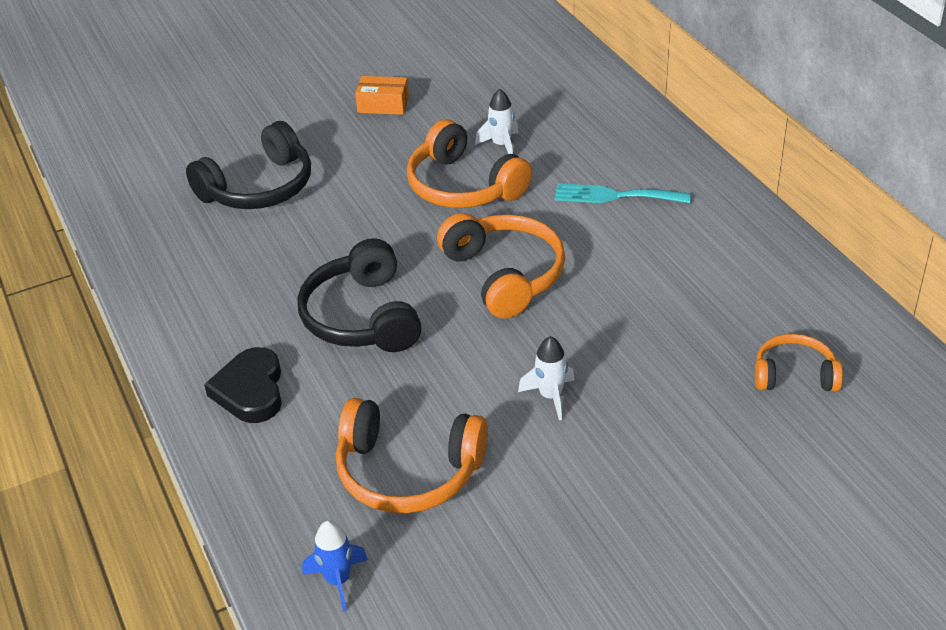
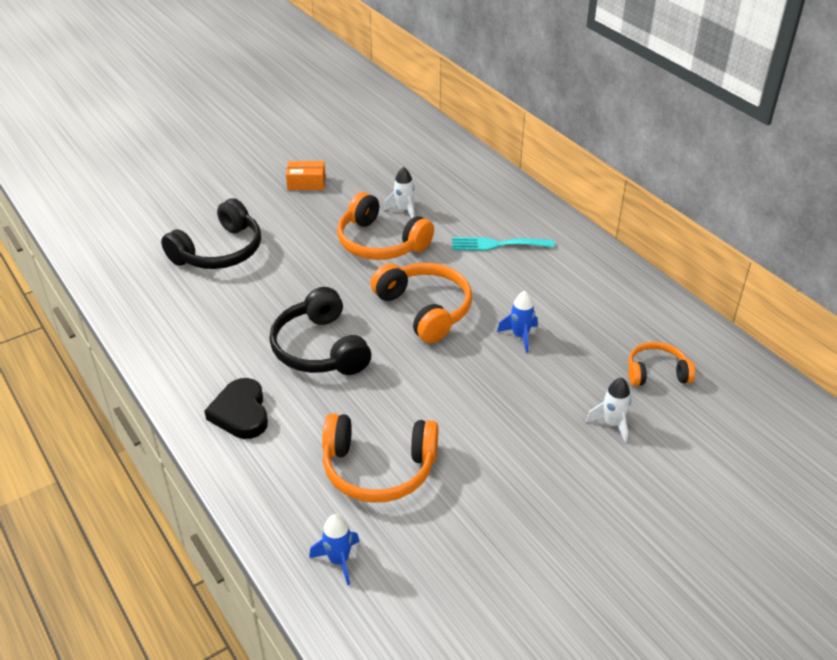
camera: 10 degrees left, 0 degrees up
white rocket [518,336,574,420] -> white rocket moved to [586,377,631,443]
none -> blue rocket [497,291,538,353]

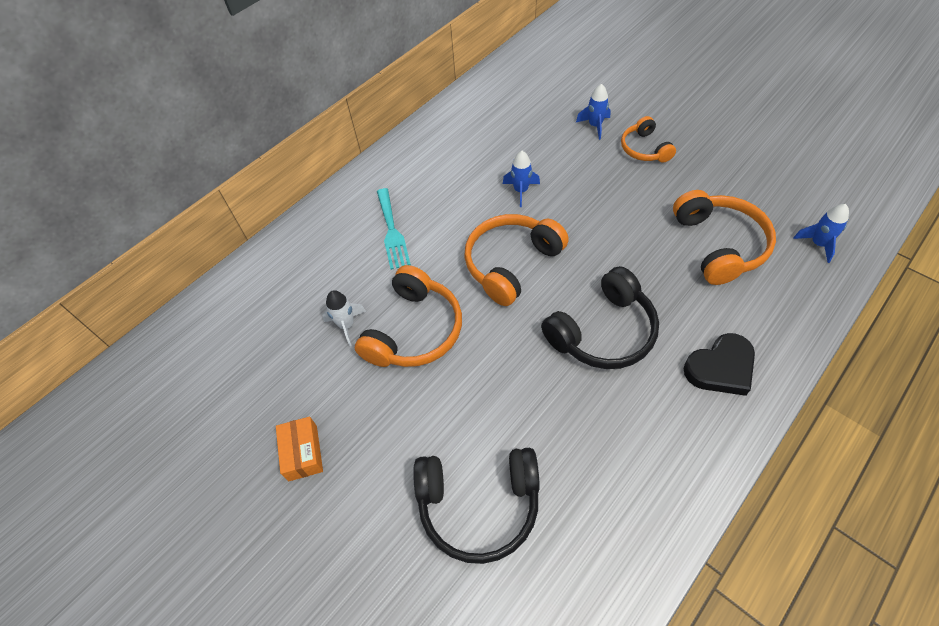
camera: 100 degrees left, 15 degrees up
black headphones [161,198,261,269] -> black headphones turned 150 degrees clockwise [413,448,540,564]
white rocket [586,377,631,443] -> blue rocket [576,84,611,140]
orange headphones [628,342,695,386] -> orange headphones moved to [621,116,676,163]

